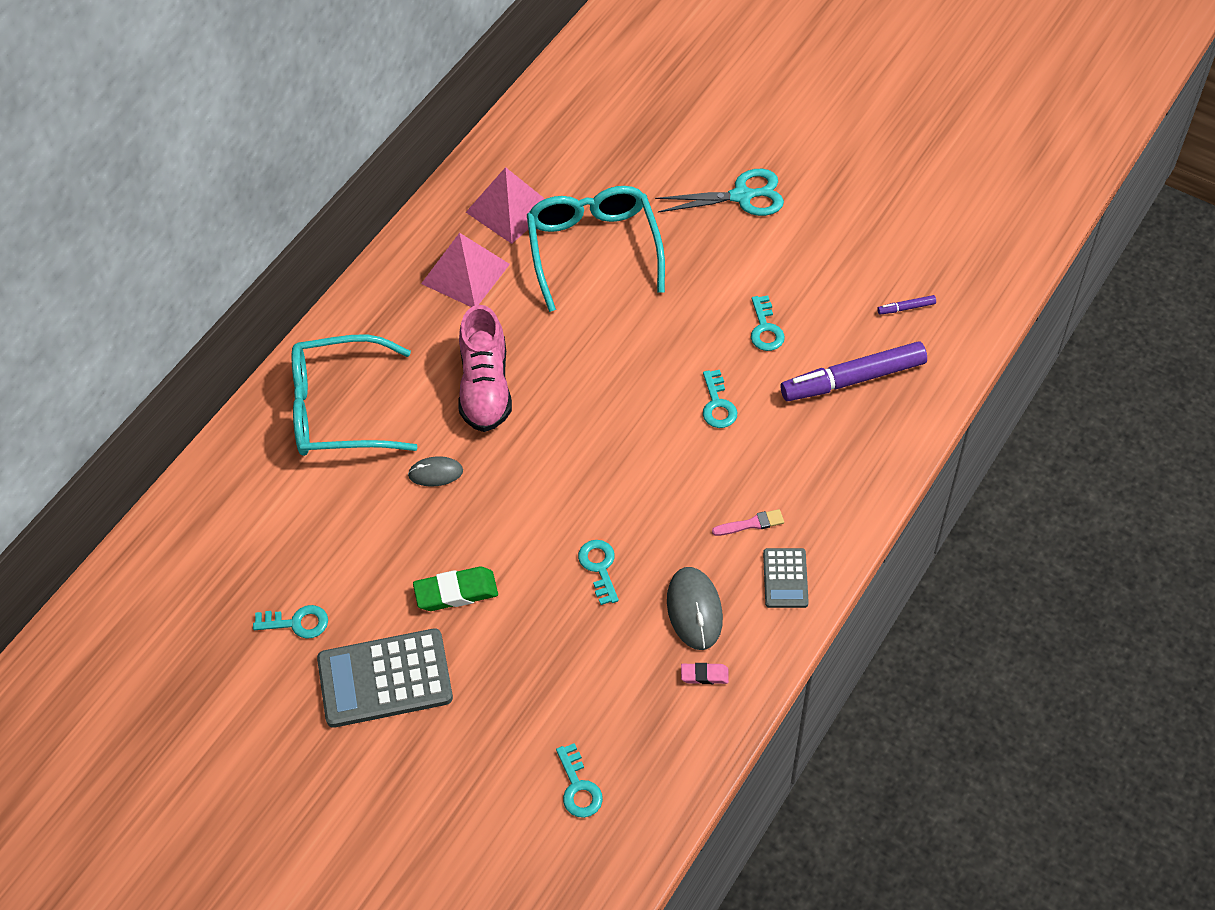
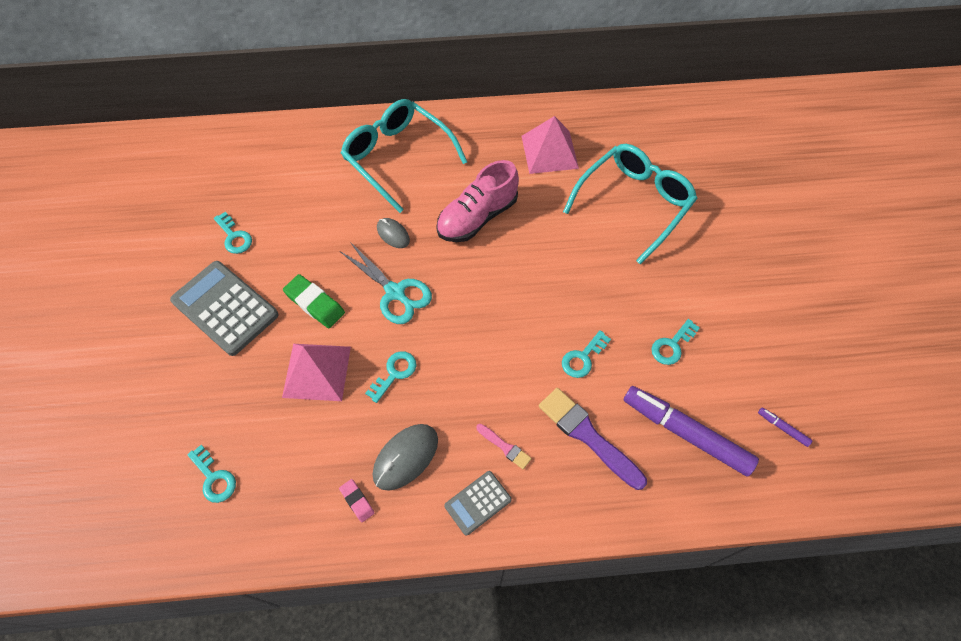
camera: 50 degrees right, 5 degrees up
pink pyramid [466,167,545,244] -> pink pyramid moved to [282,344,351,401]
turquoise key [556,743,603,818] -> turquoise key turned 75 degrees counterclockwise [187,445,236,503]
turquoise scissors [655,169,784,216] -> turquoise scissors moved to [340,242,432,324]
none -> purple brush [539,388,647,490]

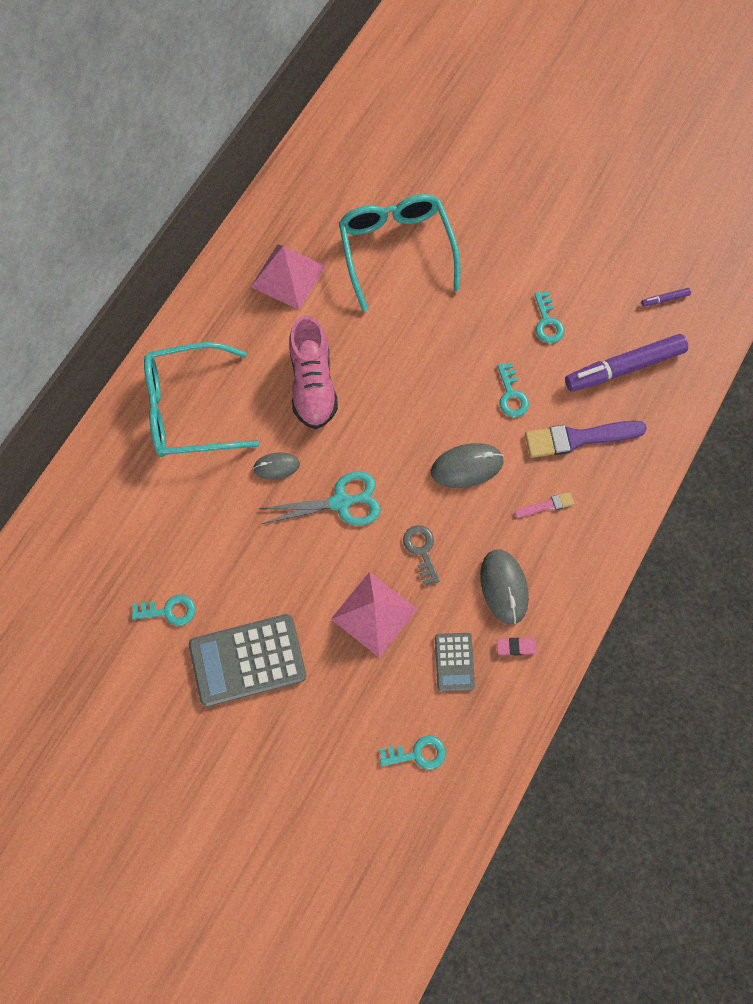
camera: 55 degrees left, 10 degrees up
green eraser [283,274,345,328] -> none
turquoise key [365,351,417,403] -> grey key [403,525,440,586]
grey calculator [444,471,512,536] -> grey calculator moved to [435,633,475,691]
none -> grey mouse [431,443,504,488]

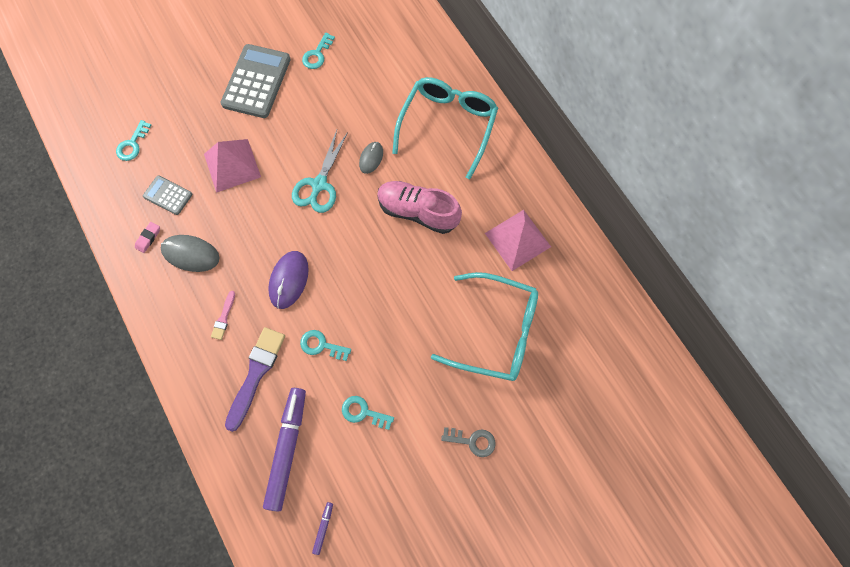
camera: 120 degrees right, 0 degrees up
grey key [403,525,440,586] -> grey key moved to [441,427,496,457]
grey mouse [431,443,504,488] -> purple mouse [268,251,309,309]

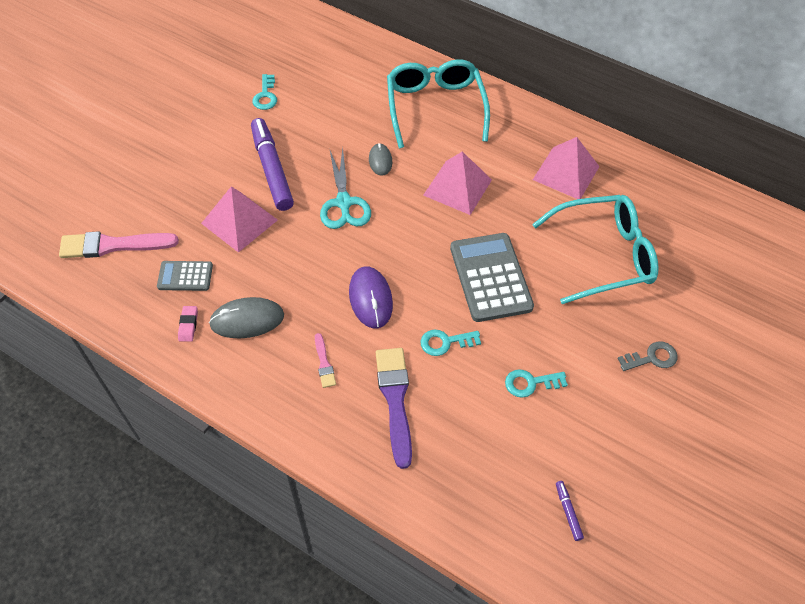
camera: 30 degrees left, 15 degrees down
turquoise key [116,120,151,161] -> pink brush [59,231,179,258]
grey calculator [220,44,291,118] -> grey calculator moved to [450,233,534,322]
purple marker [263,388,306,512] -> purple marker moved to [251,118,294,211]
pink shoe [377,181,462,234] -> pink pyramid [423,152,492,215]

